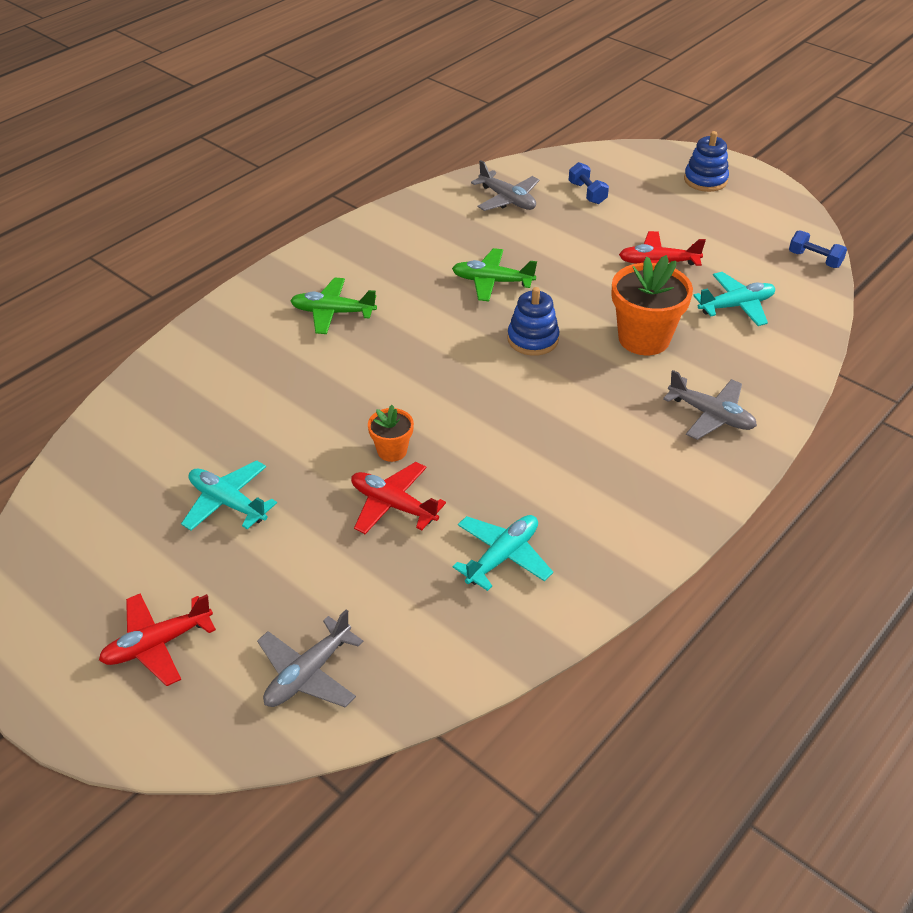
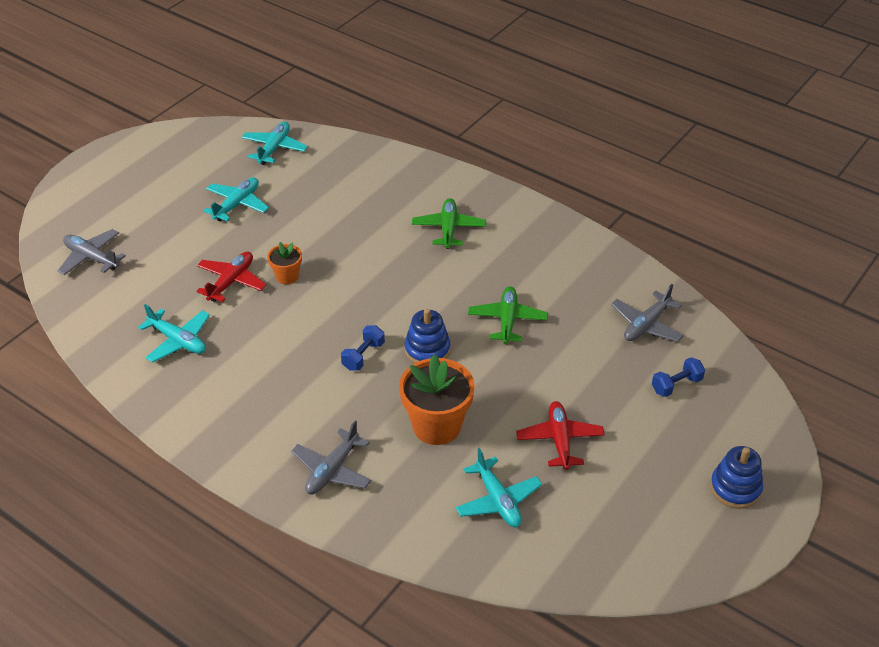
camera: 85 degrees right, 0 degrees up
red plane [99,593,216,686] -> none
blue dumbbell [789,230,847,268] -> blue dumbbell moved to [341,325,385,371]
none -> turquoise plane [241,122,308,165]

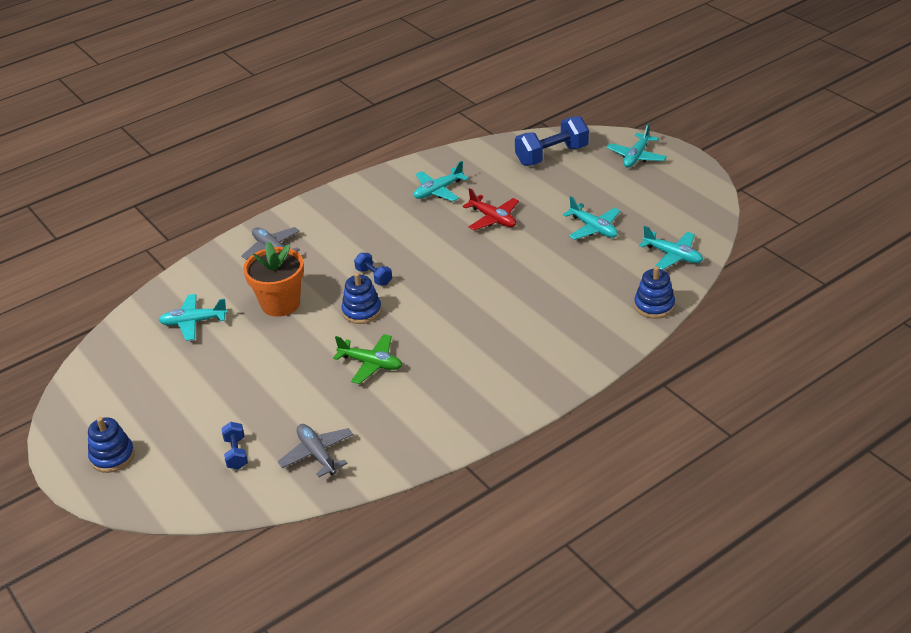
camera: 110 degrees right, 5 degrees down
grey plane [58,229,126,275] -> blue dumbbell [515,116,589,166]
orange flower pot [267,242,302,284] -> none
green plane [412,198,486,249] -> none
red plane [516,401,605,470] -> none
none -> turquoise plane [606,123,667,167]
none -> blue stacking toy [634,266,675,319]

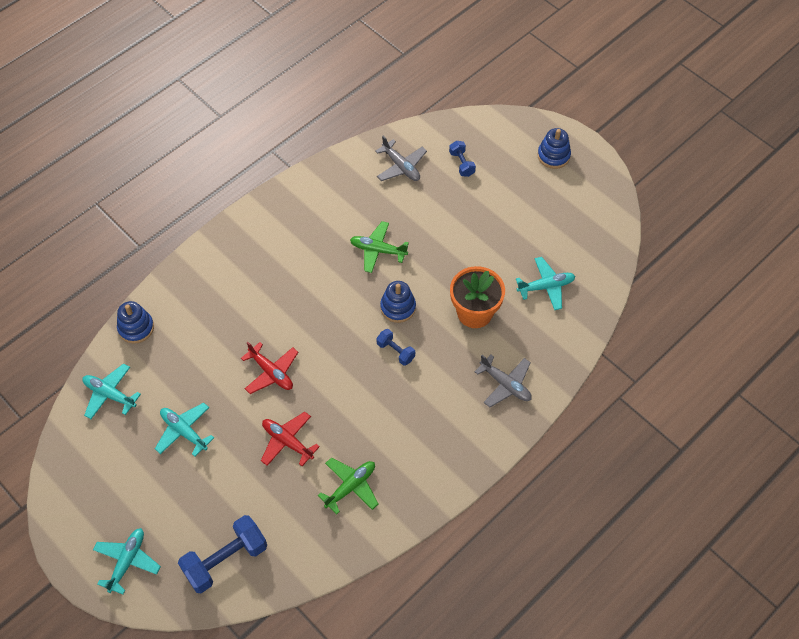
camera: 170 degrees right, 20 degrees up
turquoise plane [414,161,469,201] -> green plane [318,458,378,515]
none -> red plane [241,341,298,394]

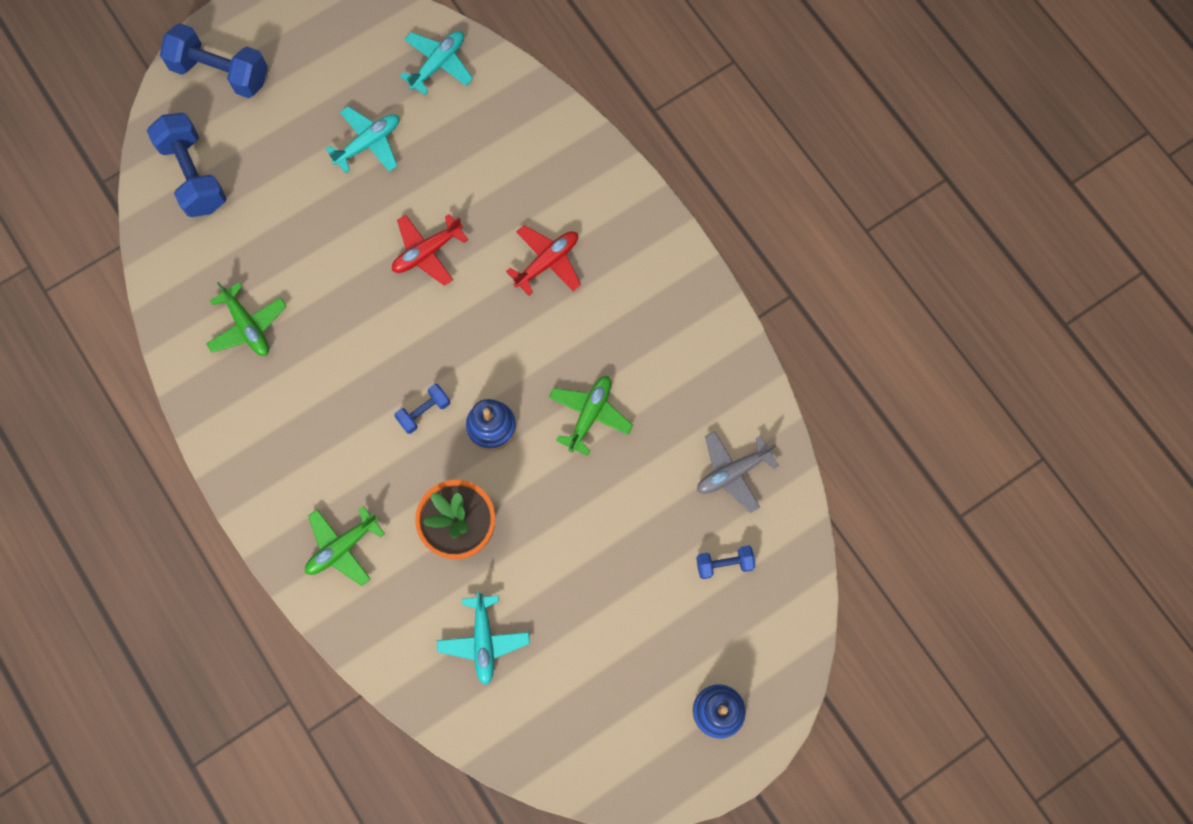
camera: 100 degrees right, 15 degrees up
turquoise plane [93,528,161,594] -> blue dumbbell [160,23,268,98]
blue stacking toy [117,301,154,344] -> none
red plane [261,412,320,466] -> red plane moved to [506,225,581,295]
grey plane [475,355,532,407] -> green plane [305,506,385,586]

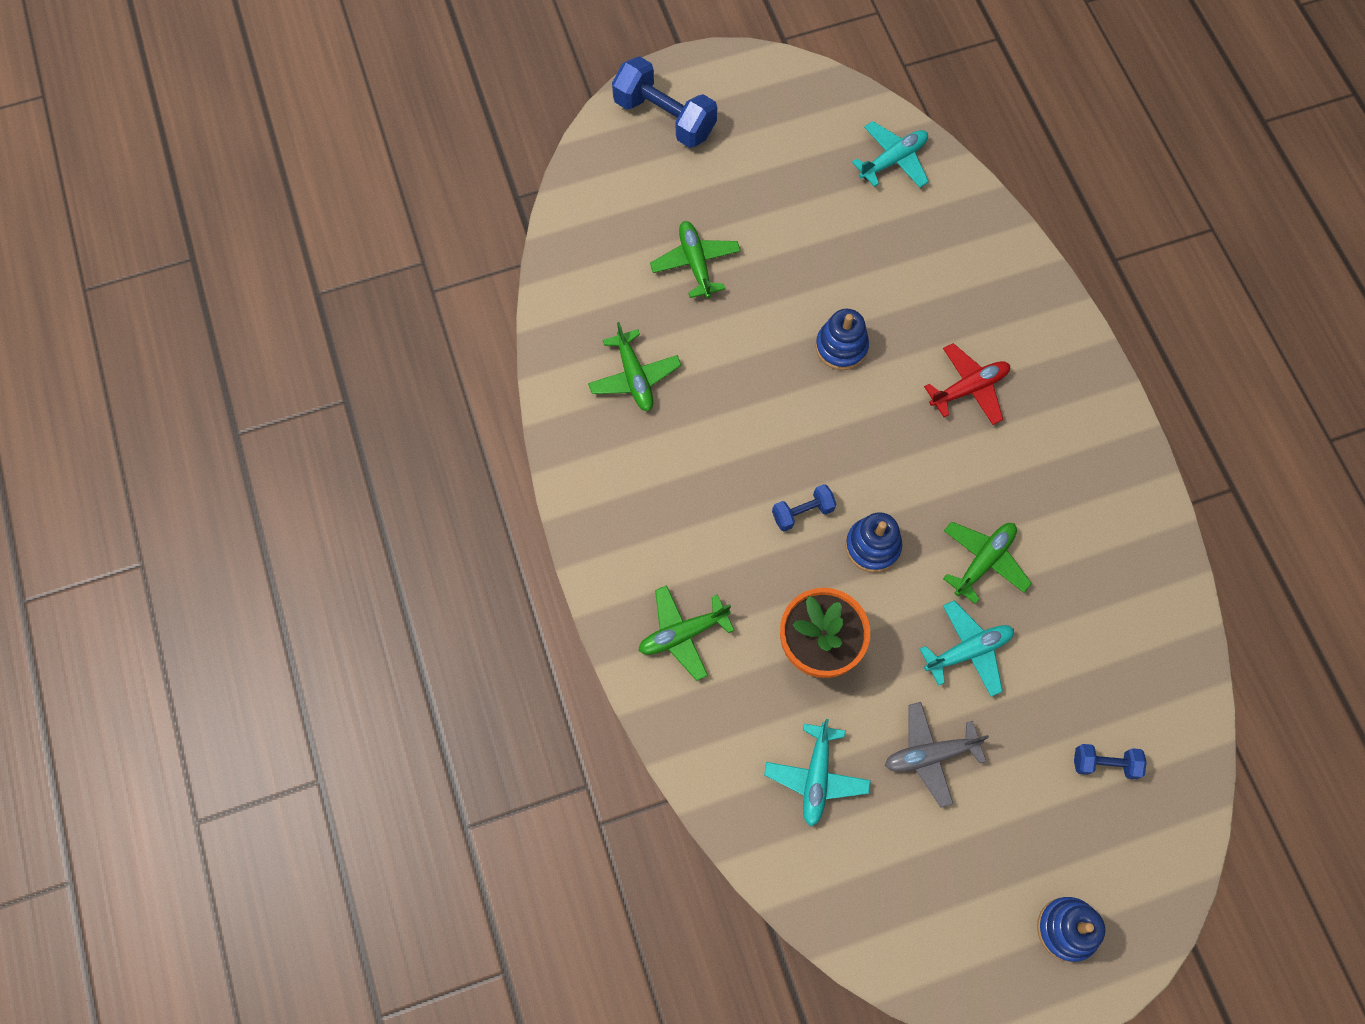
camera: 15 degrees right, 5 degrees down
blue dumbbell [147,113,227,217] -> none
turquoise plane [326,106,399,173] -> turquoise plane moved to [920,601,1014,697]
red plane [392,214,468,286] -> blue stacking toy [815,309,869,370]
grey plane [697,431,779,513] -> grey plane moved to [885,702,989,807]
none -> green plane [650,221,741,298]

